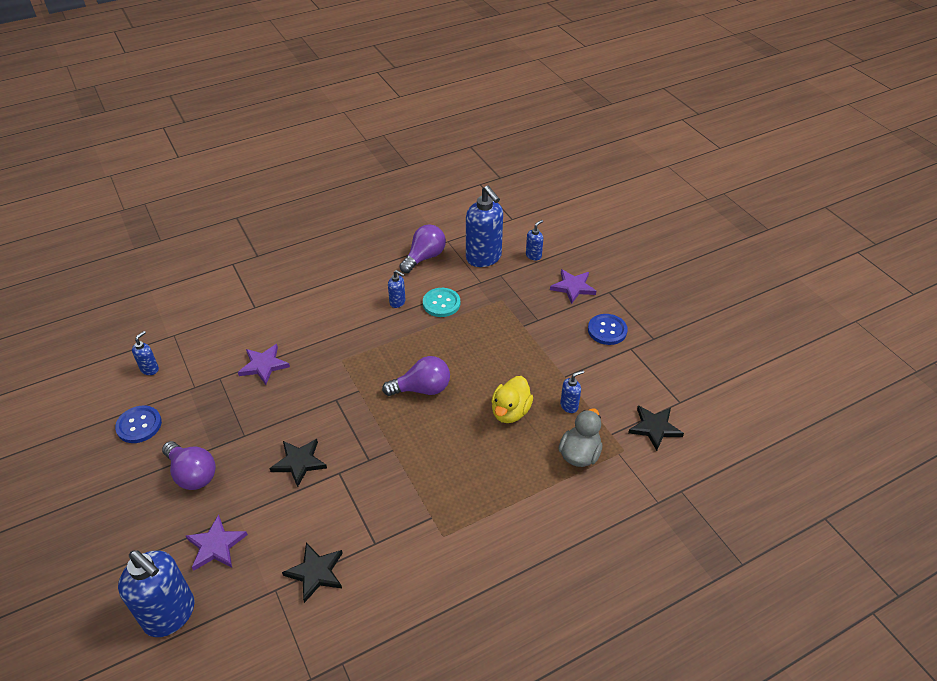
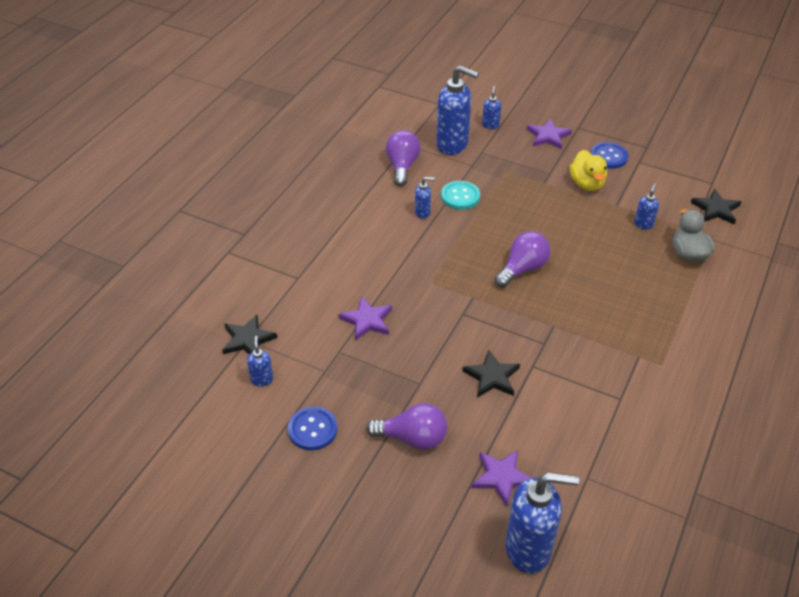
camera: 35 degrees left, 0 degrees up
black star [282,543,343,603] -> black star moved to [222,315,277,354]
yellow duck [491,376,533,423] -> yellow duck moved to [570,150,607,191]

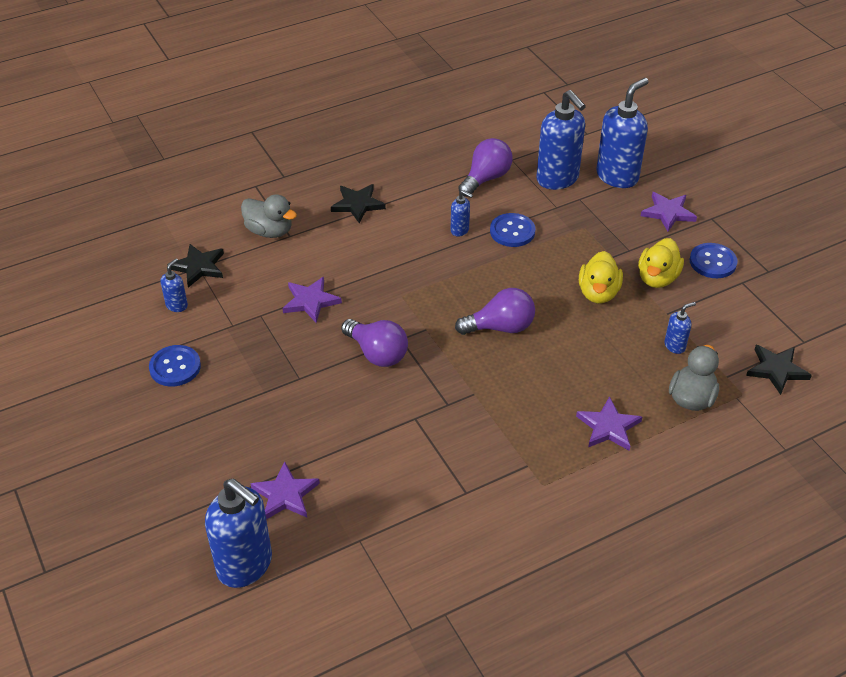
camera: 35 degrees right, 0 degrees up
purple light bulb [366,403,447,450] -> purple light bulb moved to [341,319,408,367]
turquoise button [441,181,480,210] -> blue button [490,213,536,247]
black star [462,350,520,398] -> black star moved to [331,184,386,223]
blue soap dispenser [482,86,501,129] -> blue soap dispenser [596,78,649,188], size x2.16
none -> grey duck [241,194,297,238]
none -> purple star [576,396,642,451]
none -> yellow duck [579,251,623,303]

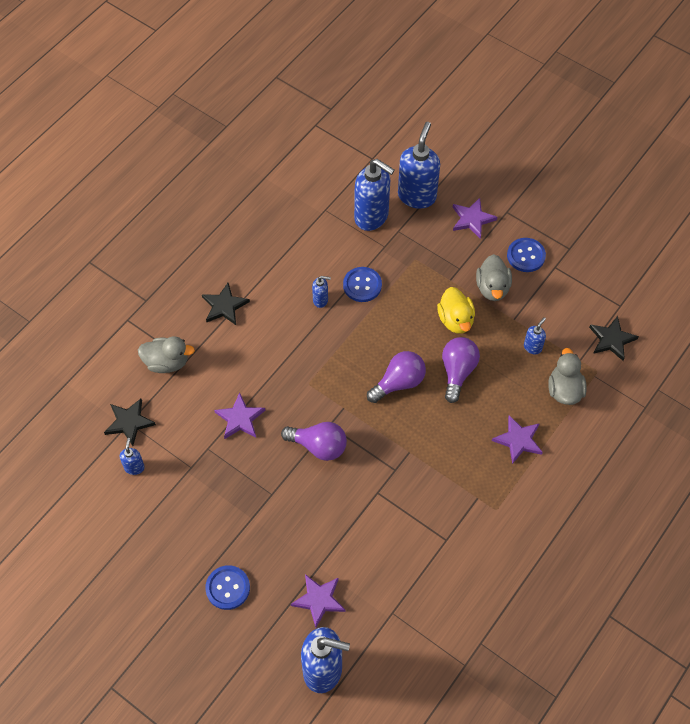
camera: 25 degrees left, 15 degrees up
blue button [149,345,201,387] -> blue button moved to [205,565,250,610]
purple light bulb [458,138,512,197] -> purple light bulb moved to [442,337,480,403]
yellow duck [638,238,684,288] -> grey duck [476,254,512,301]

